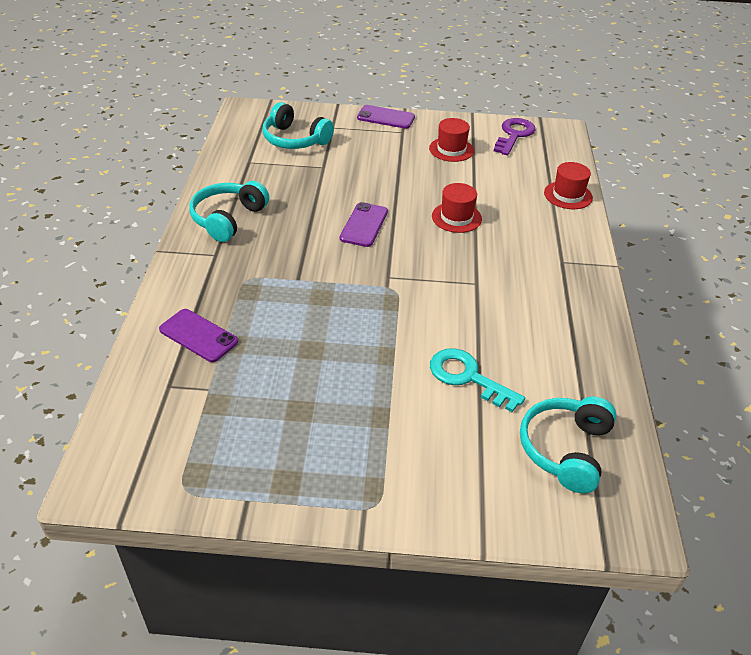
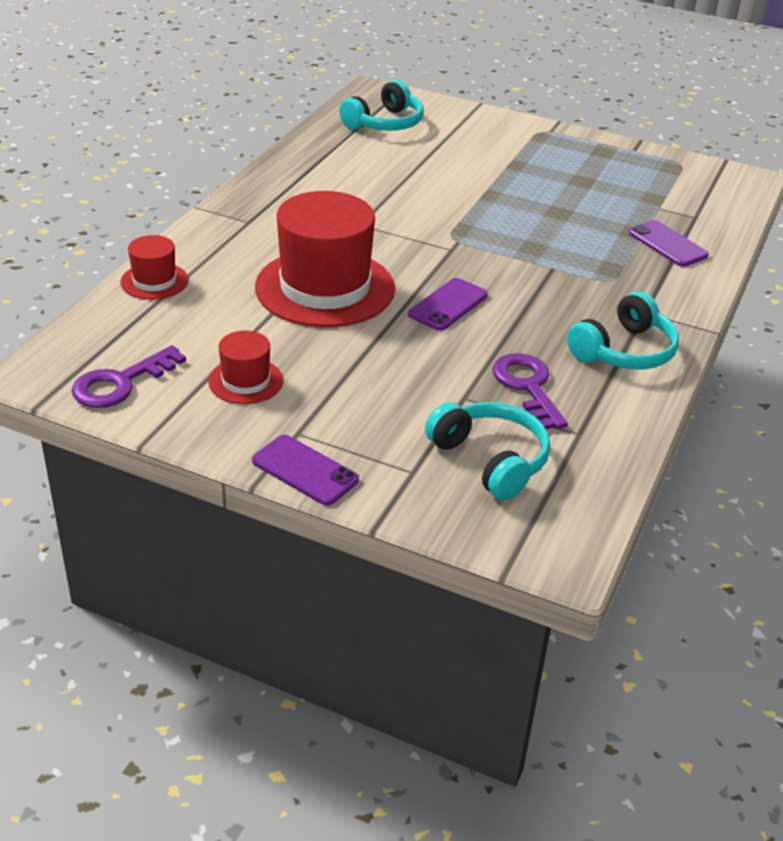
camera: 160 degrees left, 5 degrees down
turquoise key [430,348,525,412] -> none
red hat [432,183,482,233] -> red hat [255,191,395,327], size x2.09
none -> purple key [492,353,568,429]

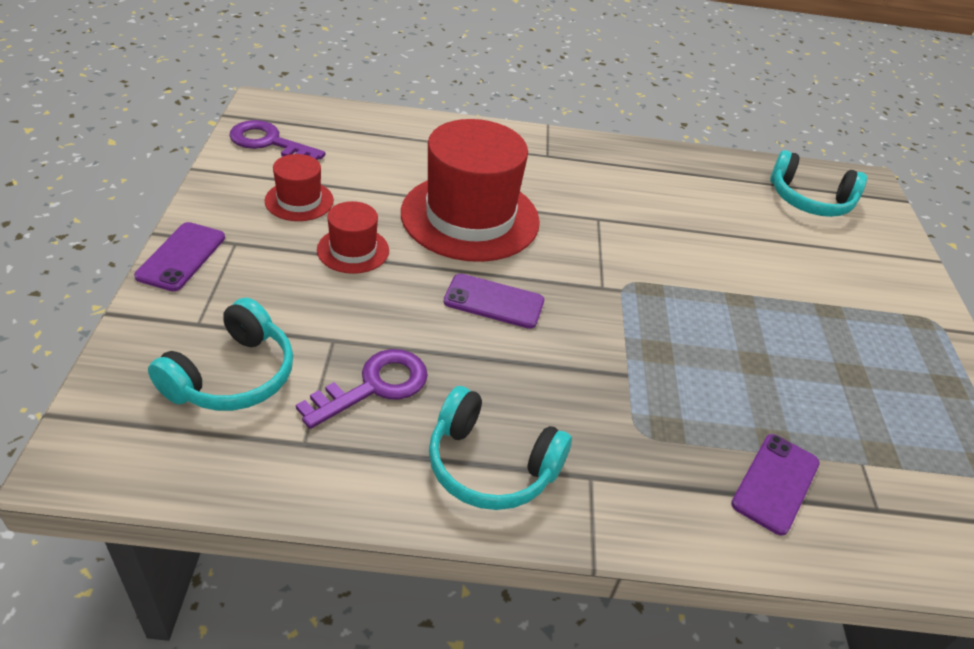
camera: 65 degrees right, 5 degrees up
red hat [120,235,189,300] -> red hat moved to [317,201,389,274]

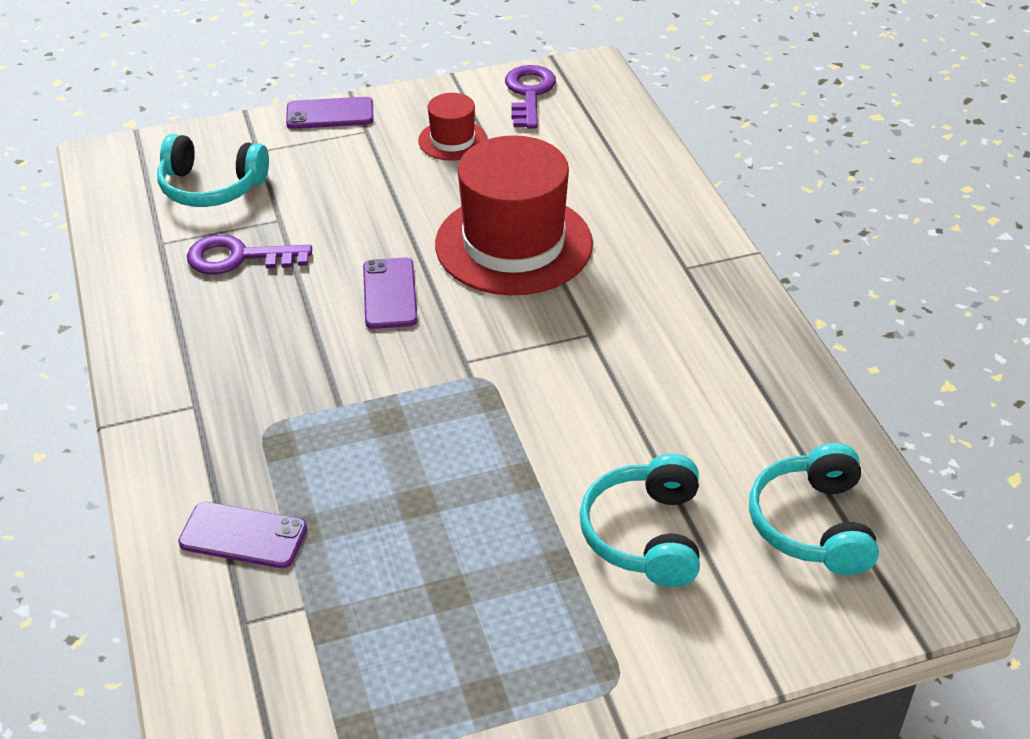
camera: 75 degrees right, 0 degrees up
purple key [296,349,428,429] -> purple key turned 150 degrees clockwise [187,234,312,275]
red hat [317,201,389,274] -> none
turquoise headphones [429,386,572,510] -> turquoise headphones moved to [579,453,700,587]

